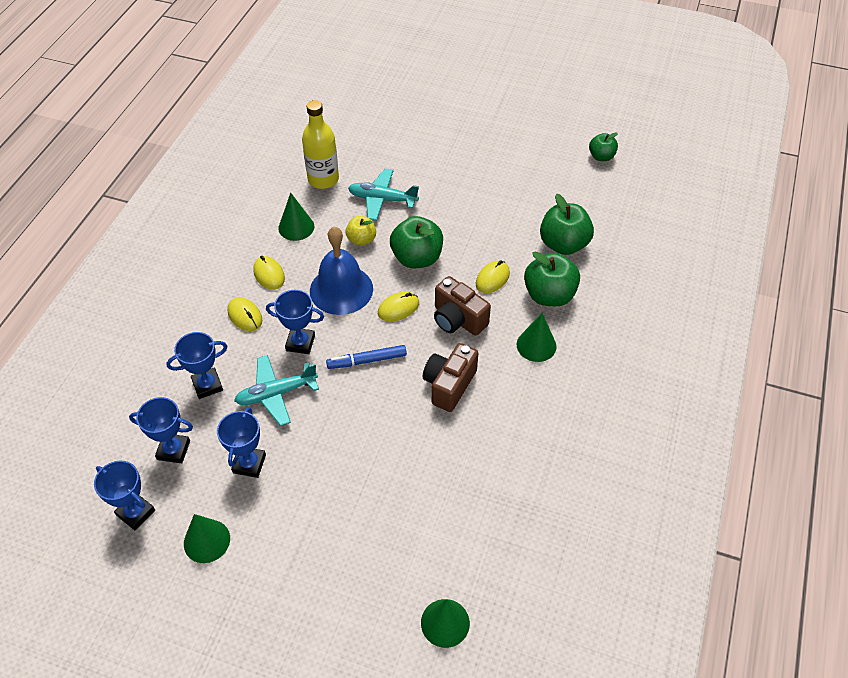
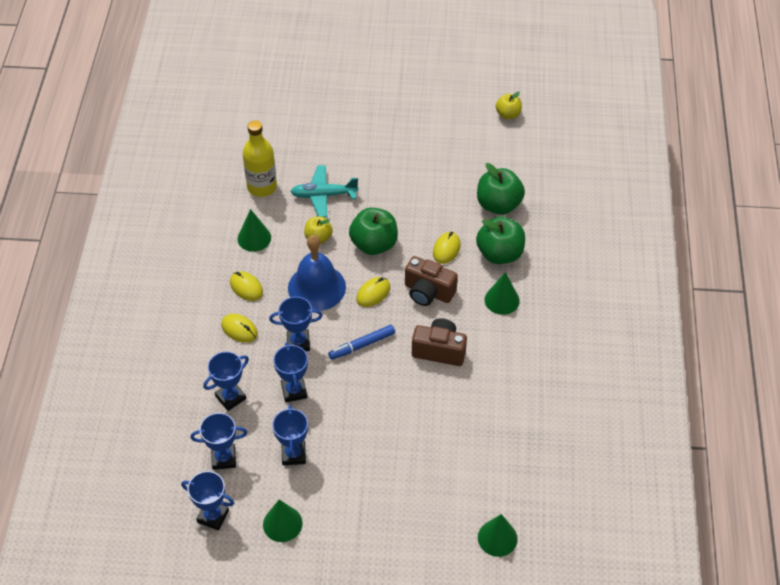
camera: 15 degrees left, 0 degrees up
turquoise plane [234,355,319,426] -> blue trophy [273,342,308,402]
brown camera [423,343,478,412] -> brown camera turned 90 degrees clockwise [412,318,467,366]
green apple [589,132,618,161] -> yellow apple [496,92,522,119]

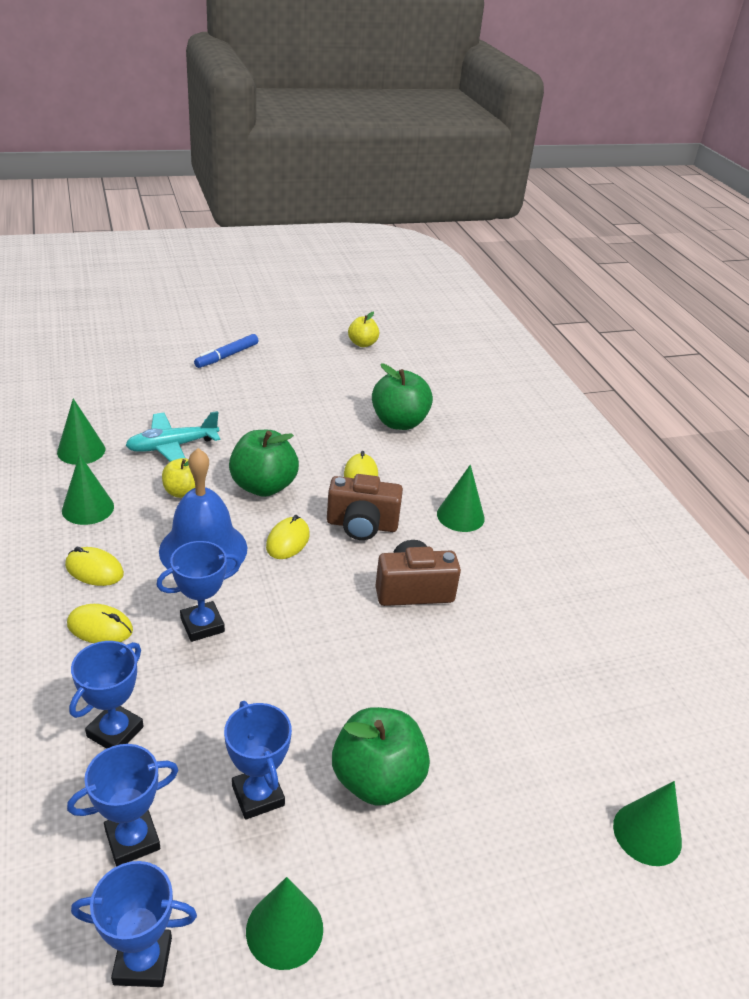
camera: 25 degrees left, 15 degrees down
yellow bottle [243,120,277,197] -> green cone [57,398,105,465]
blue trophy [273,342,308,402] -> none
blue marker [328,325,395,360] -> blue marker moved to [194,334,259,368]
green apple [476,217,525,264] -> green apple moved to [332,707,430,806]

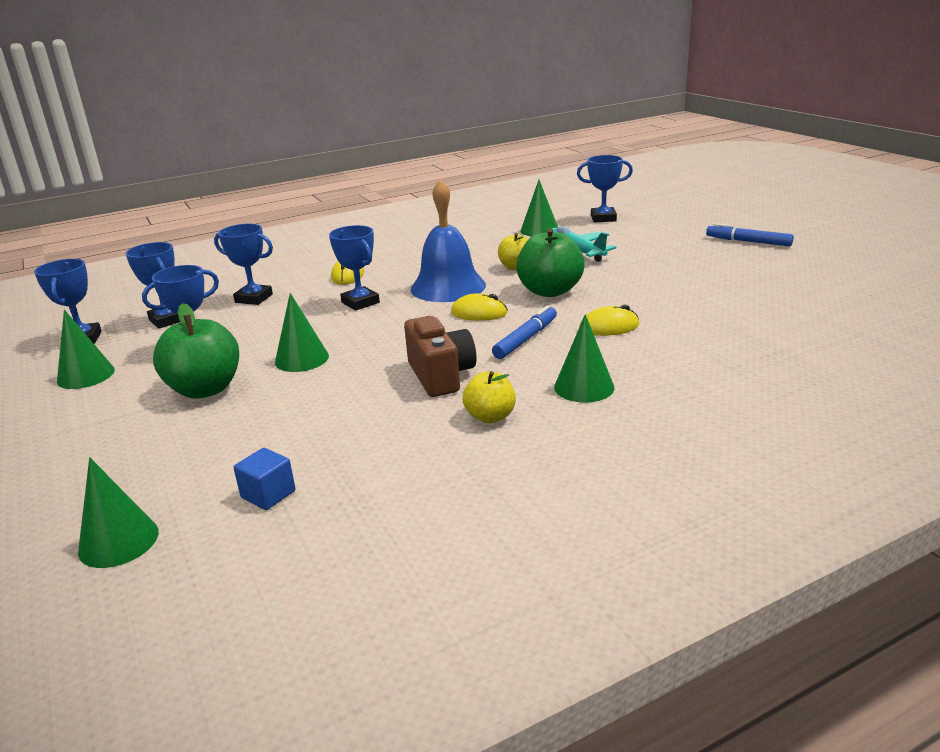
camera: 85 degrees right, 10 degrees down
green cone [62,454,114,525] -> green cone moved to [275,293,329,372]
yellow mouse [65,547,124,586] -> none
brown camera [327,474,403,540] -> blue marker [492,305,557,359]
yellow apple [348,312,379,347] -> yellow apple moved to [462,371,516,423]
green apple [372,364,433,430] -> none
none -> blue cube [233,448,296,510]
none -> blue trophy [577,155,633,223]

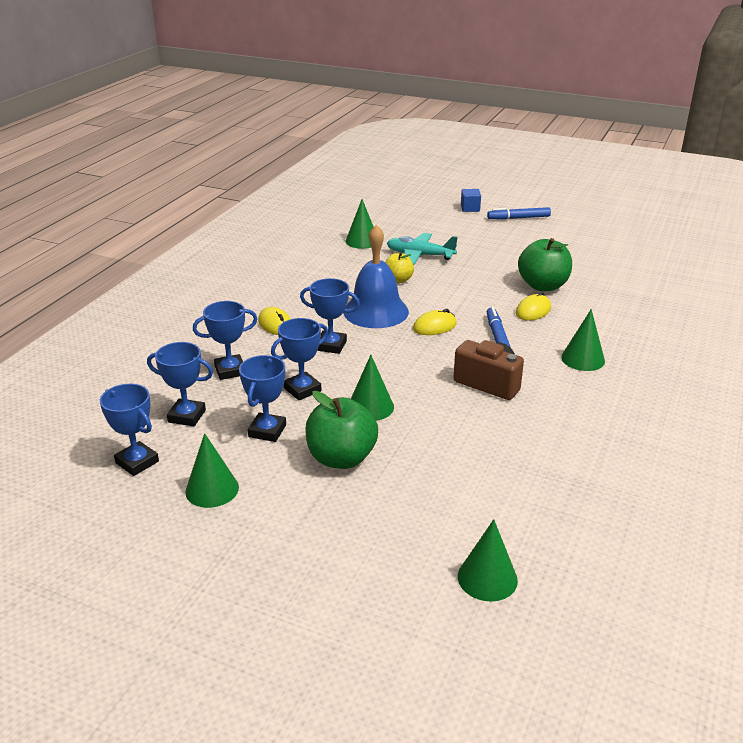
camera: 40 degrees left, 5 degrees up
blue cube [233,448,296,510] -> blue cube moved to [461,189,481,212]
yellow apple [462,371,516,423] -> none
green apple [516,228,585,297] -> green apple moved to [518,238,572,291]
blue trophy [577,155,633,223] -> blue trophy moved to [271,318,328,400]

